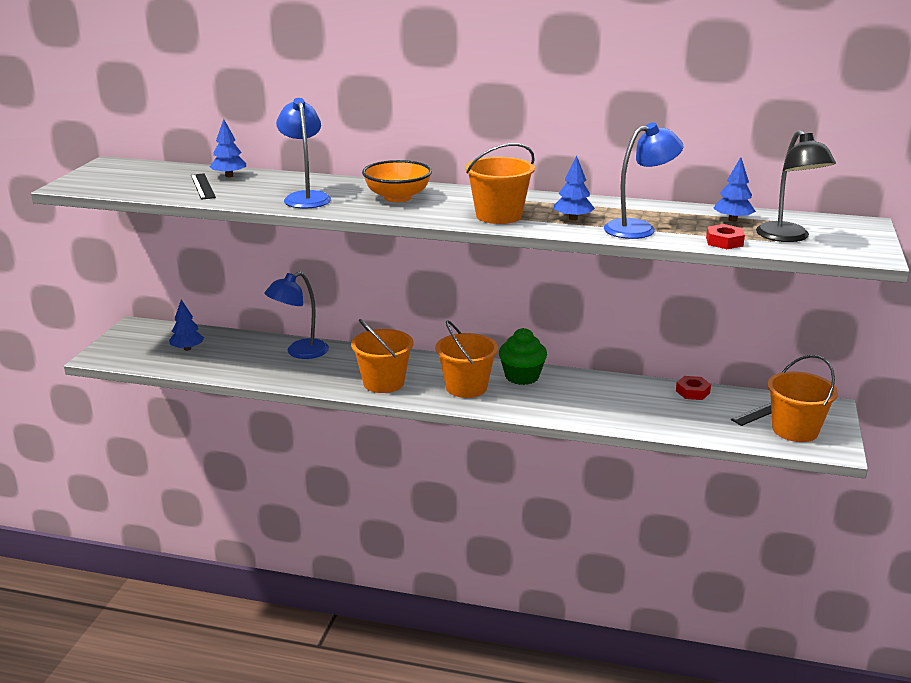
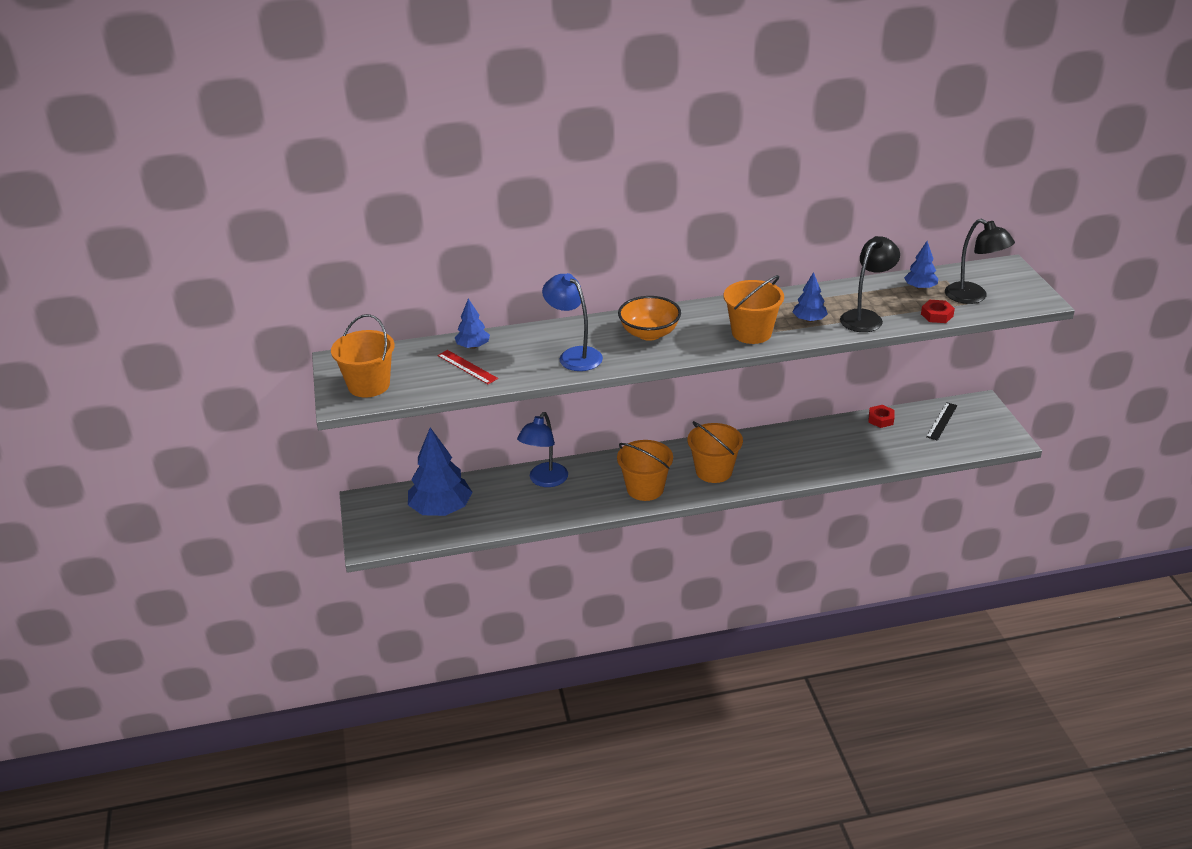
camera: 25 degrees left, 10 degrees up
blue tree [169,300,204,351] -> blue tree [408,428,472,516], size x1.95
black ruler [191,173,216,200] -> red ruler [437,350,498,384]
green cupcake [499,328,547,385] -> none
blue lamp [604,122,683,239] -> black lamp [840,236,900,332]
orange bucket [767,355,838,442] -> orange bucket moved to [331,314,395,398]

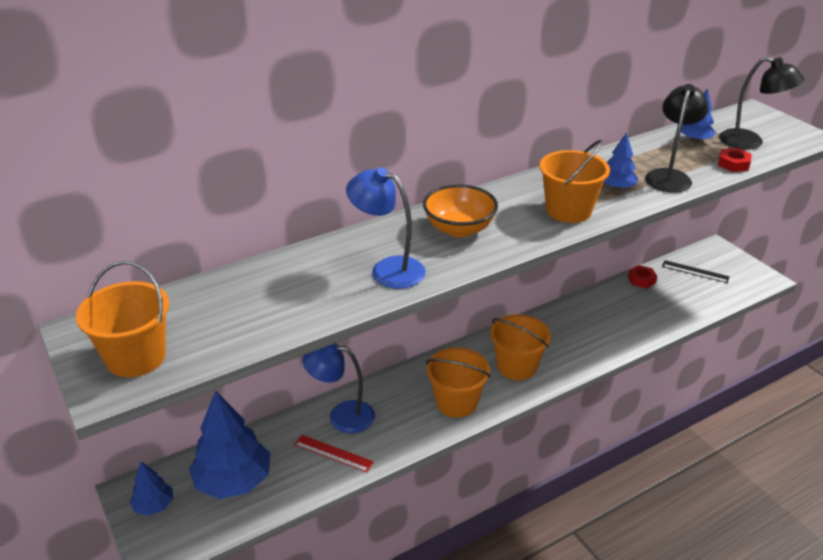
camera: 20 degrees left, 0 degrees up
red ruler [437,350,498,384] -> red ruler moved to [294,435,374,472]
blue tree [455,299,490,349] -> blue tree moved to [130,461,173,516]
blue lamp [517,412,568,487] -> blue lamp turned 90 degrees clockwise [303,343,375,433]
black ruler [926,402,957,441] -> black ruler turned 75 degrees counterclockwise [662,260,730,283]

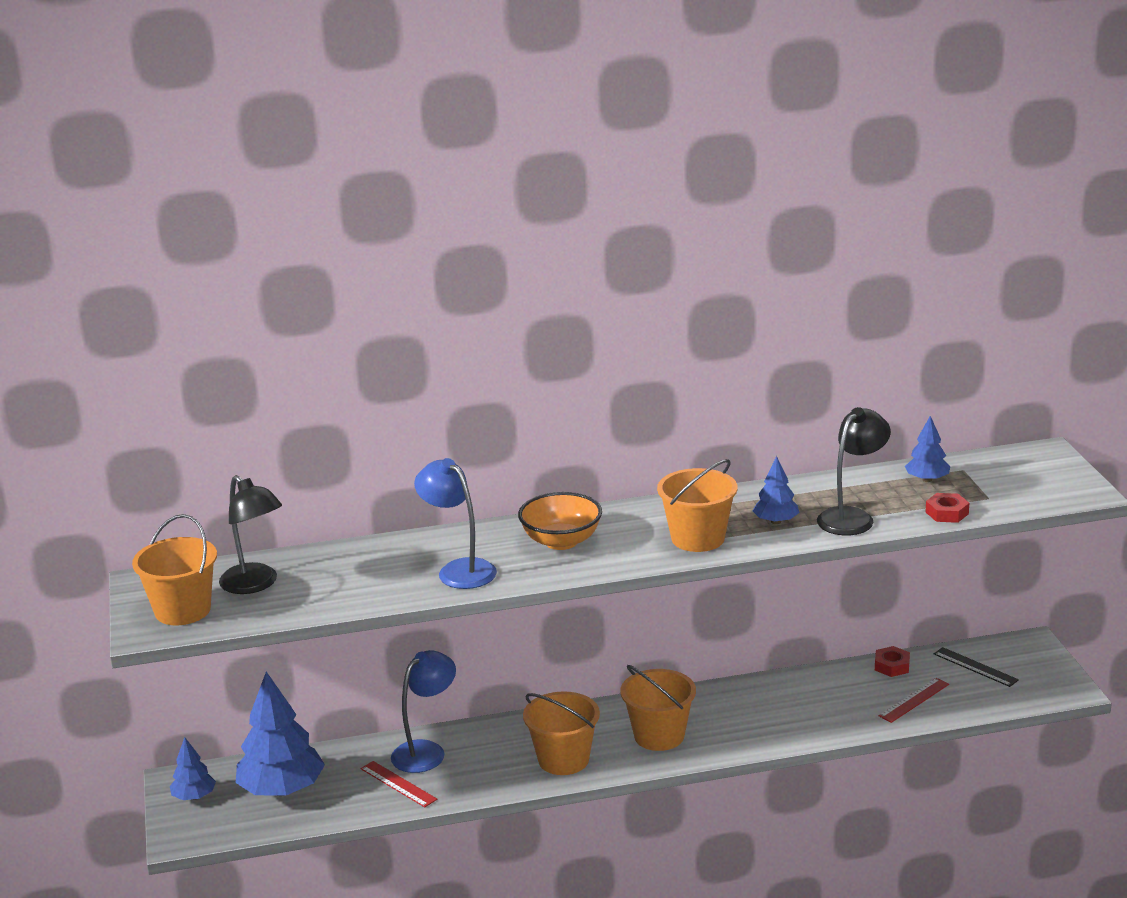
camera: 20 degrees right, 10 degrees down
blue lamp [303,343,375,433] -> blue lamp turned 105 degrees clockwise [391,650,456,773]
black lamp [719,57,804,149] -> black lamp moved to [219,475,282,594]
none -> red ruler [879,678,949,723]

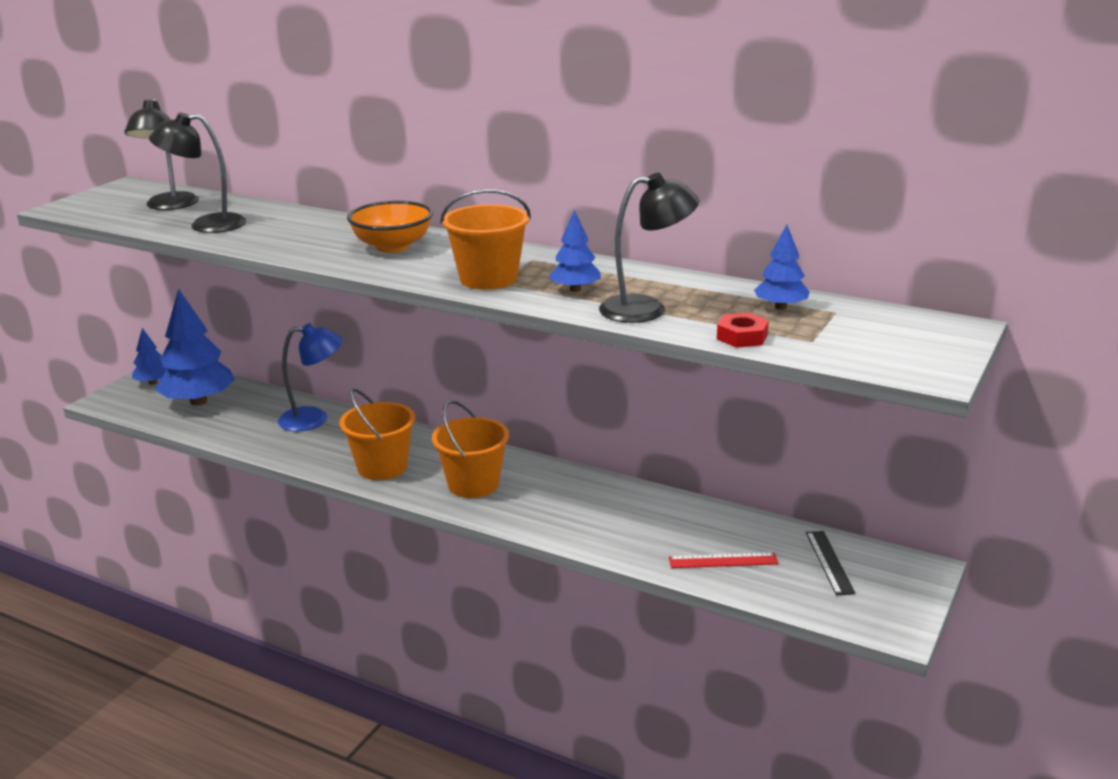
camera: 40 degrees right, 0 degrees up
orange bucket [132,514,217,625] -> none
red ruler [361,761,437,807] -> none
blue lamp [414,458,497,589] -> none
red nut [875,646,910,677] -> none
none -> black lamp [149,112,246,233]

